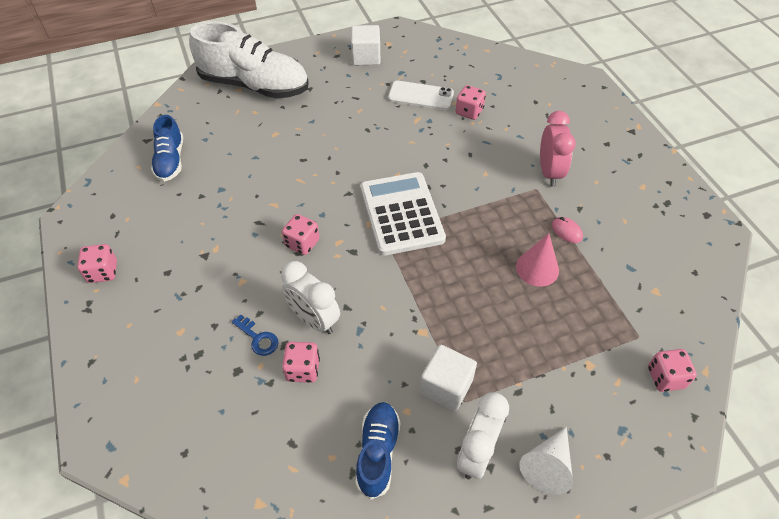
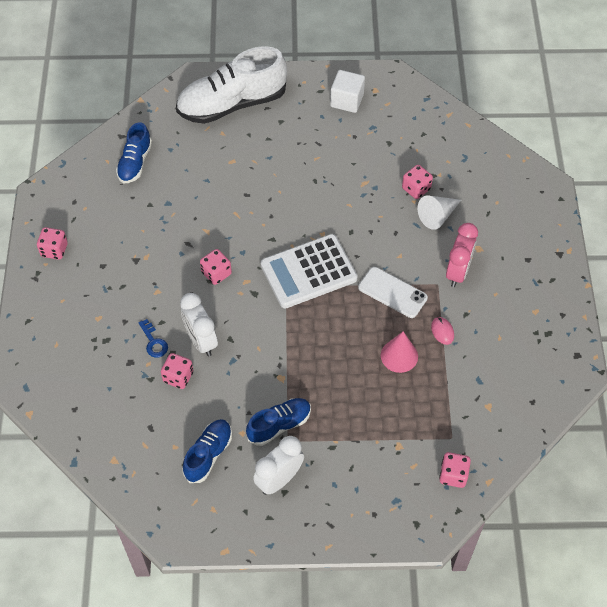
camera: 20 degrees right, 5 degrees up
white shoe [189,21,309,98] -> white shoe turned 120 degrees clockwise [176,46,287,124]
white calculator [360,172,446,256] -> white calculator turned 120 degrees counterclockwise [261,234,358,309]
white phone [388,81,454,110] -> white phone moved to [358,267,428,318]
white cube [420,345,477,411] -> blue shoe [246,398,311,446]
white cone [519,427,573,495] -> white cone moved to [418,196,461,230]

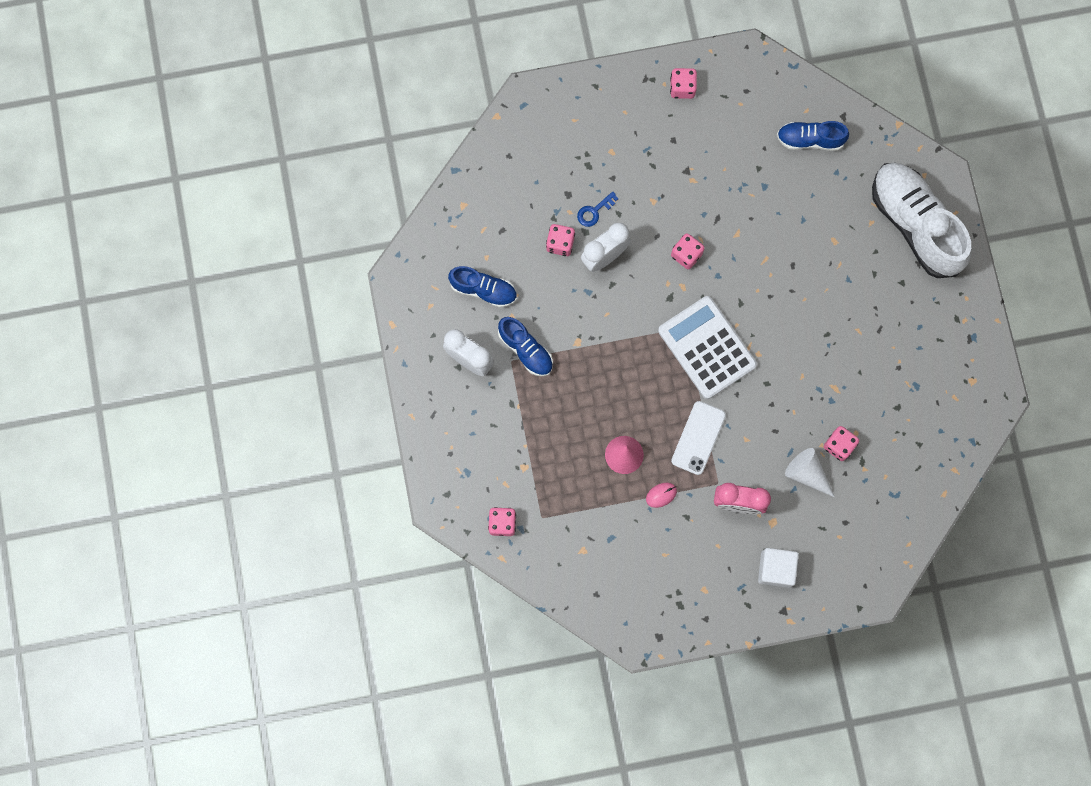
camera: 80 degrees right, 20 degrees up
white cube [330,70,365,113] -> white cube moved to [758,548,799,588]

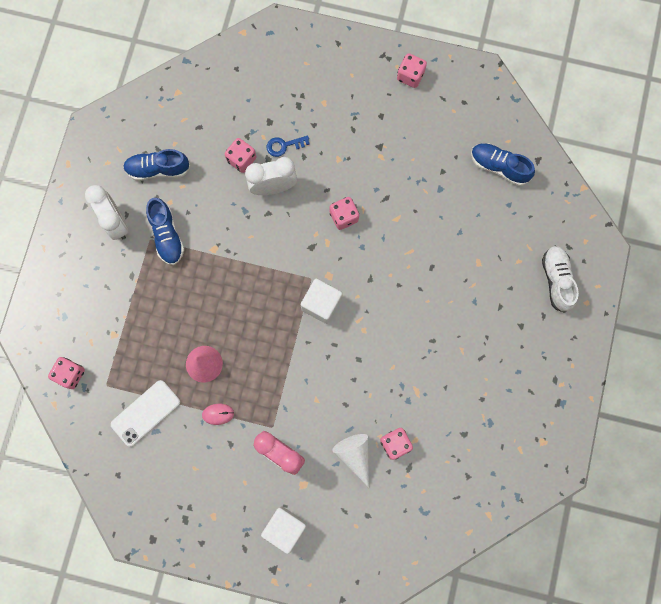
camera: 25 degrees right, 0 degrees up
blue shoe [448,266,517,308] -> blue shoe turned 135 degrees clockwise [123,149,190,180]
white calculator [658,296,757,399] -> white cube [301,279,342,324]
white phone [671,401,726,475] -> white phone moved to [111,380,180,446]
white shoe [872,163,972,278] -> white shoe [542,246,579,313], size x0.53

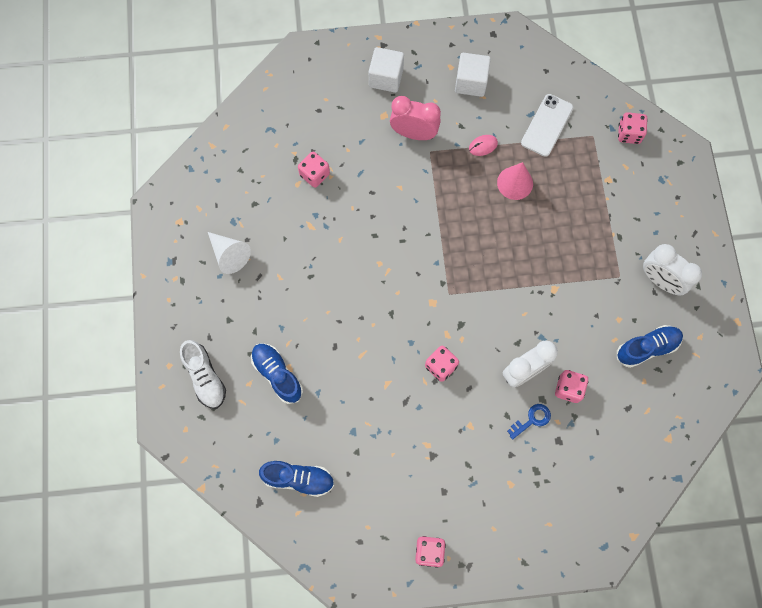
camera: 160 degrees right, 5 degrees down
blue shoe [146,198,184,265] -> blue shoe moved to [251,343,303,404]
white cube [301,279,342,324] -> white cube moved to [455,53,491,97]
white cone [332,434,369,488] -> white cone moved to [208,232,251,274]

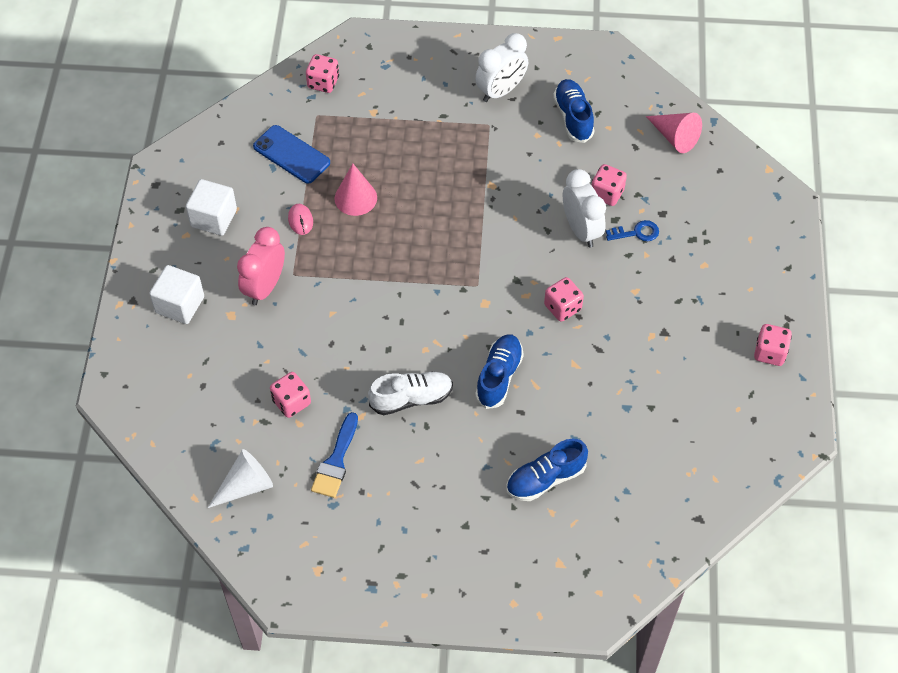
camera: 80 degrees left, 15 degrees down
white shoe [180,340,226,409] -> white shoe moved to [368,371,453,415]
white cone [208,232,251,274] -> white cone moved to [208,449,273,508]
blue shoe [259,461,334,497] -> blue shoe moved to [475,334,524,409]
blue key [507,404,551,440] -> blue key turned 105 degrees clockwise [606,220,659,241]
white phone [521,94,573,157] -> blue phone [253,125,330,184]
none -> blue brush [311,412,358,498]
none -> pink cone [646,113,702,153]

